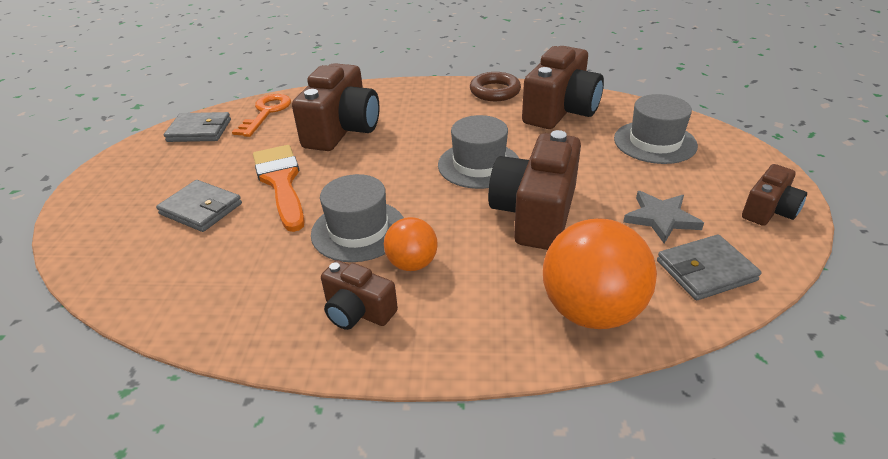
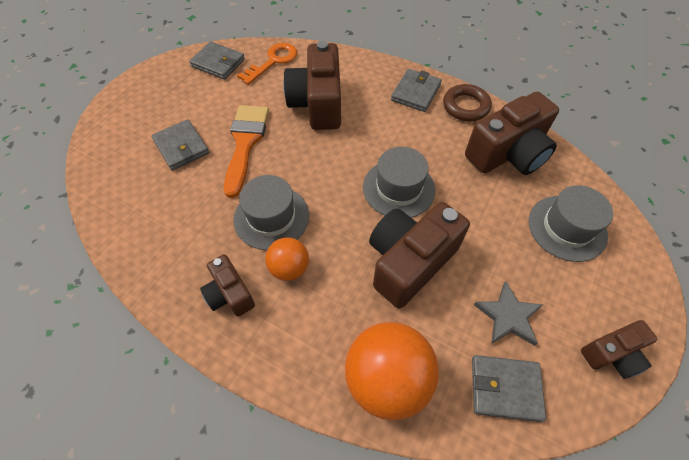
camera: 25 degrees right, 20 degrees up
brown camera [292,63,380,151] -> brown camera turned 135 degrees clockwise [283,41,341,130]
none -> grey wallet [391,69,442,112]

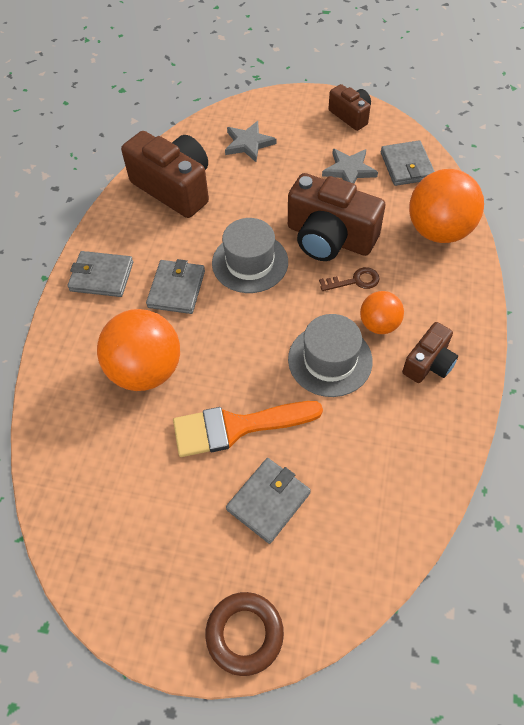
camera: 105 degrees left, 0 degrees up
grey wallet [189,41,245,80] -> grey wallet moved to [146,259,205,314]
orange key [237,43,297,85] -> none
brown camera [283,41,341,130] -> orange ball [97,309,180,391]
brown ring [443,84,492,121] -> brown ring moved to [205,592,284,676]
grey hat [529,185,613,262] -> grey star [225,121,276,162]
none -> brown key [319,267,380,291]

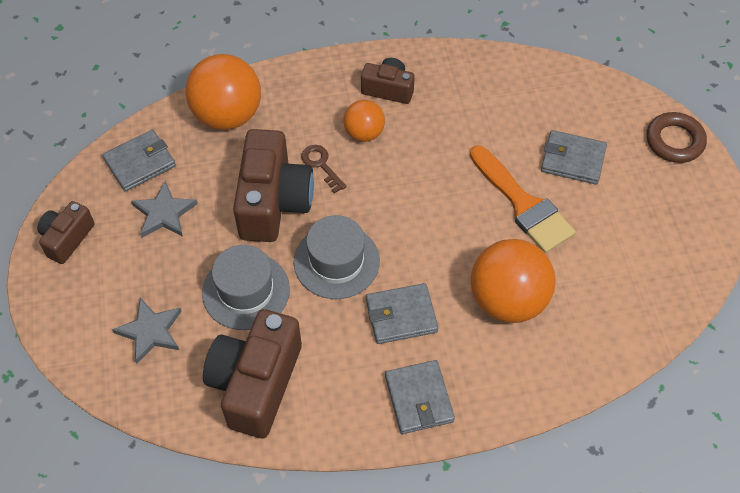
camera: 115 degrees left, 0 degrees up
grey hat [288,314,373,397] -> grey hat moved to [202,245,290,330]

